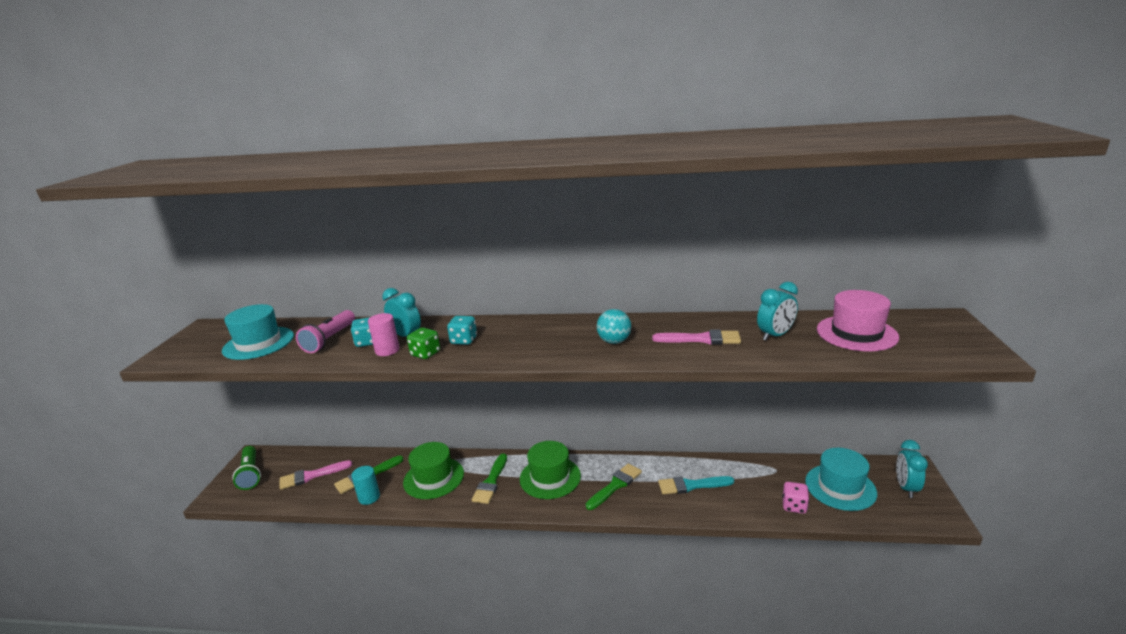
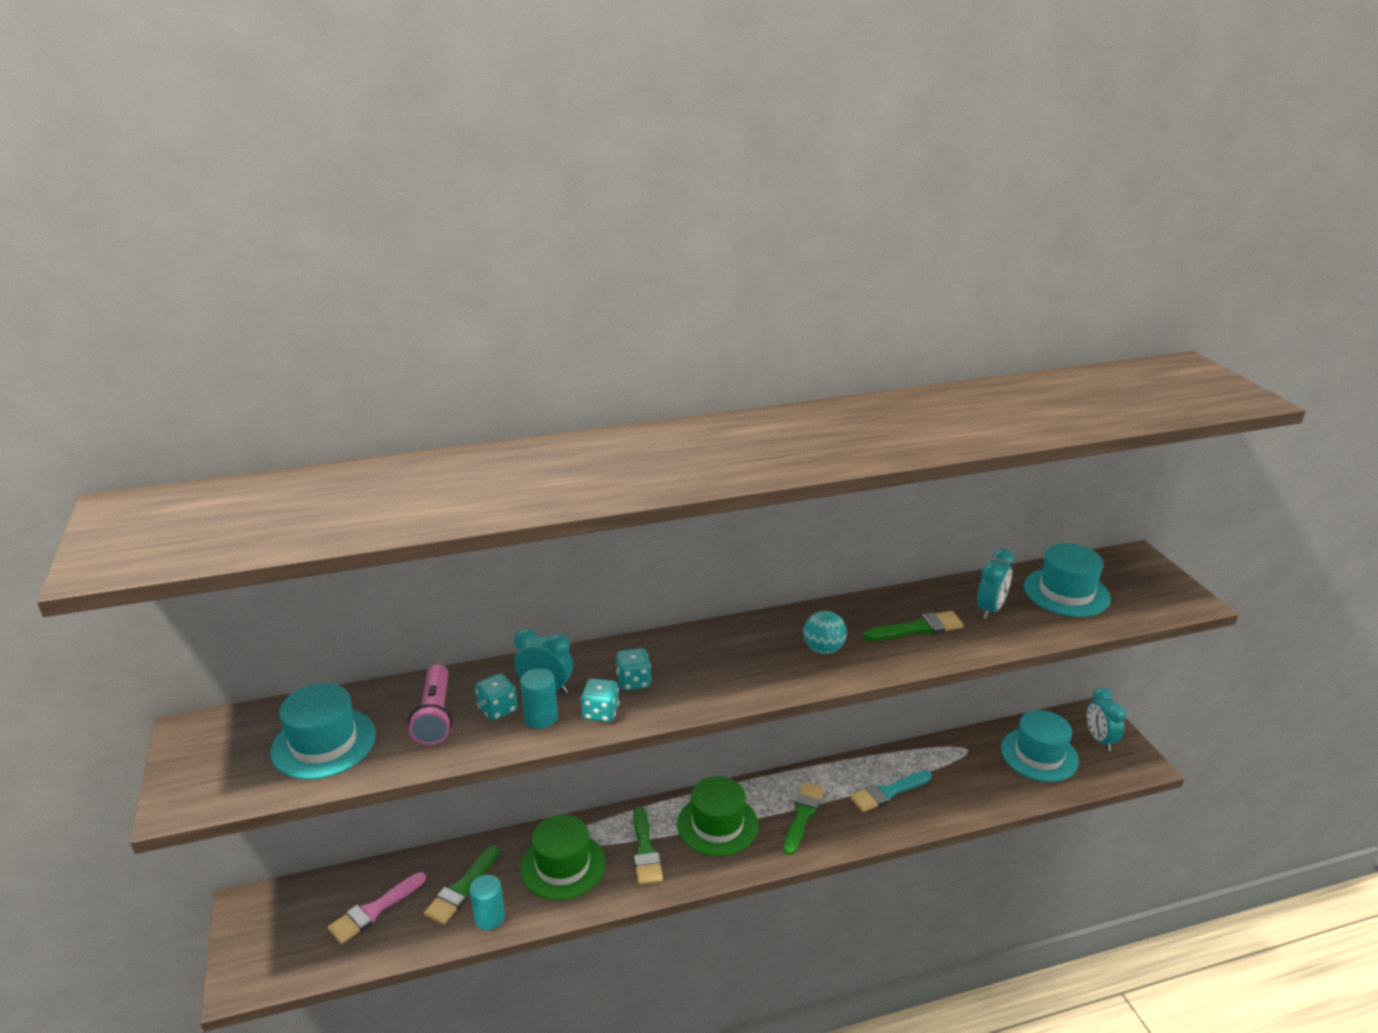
camera: 25 degrees left, 5 degrees up
green flashlight [232,446,261,490] -> none
pink cylinder [368,313,400,356] -> turquoise cylinder [520,668,558,729]
green dice [407,327,440,359] -> turquoise dice [581,678,619,722]
pink brush [652,329,741,345] -> green brush [863,611,964,641]
pink dice [782,482,809,514] -> none
pink hat [817,290,899,352] -> turquoise hat [1024,543,1111,617]

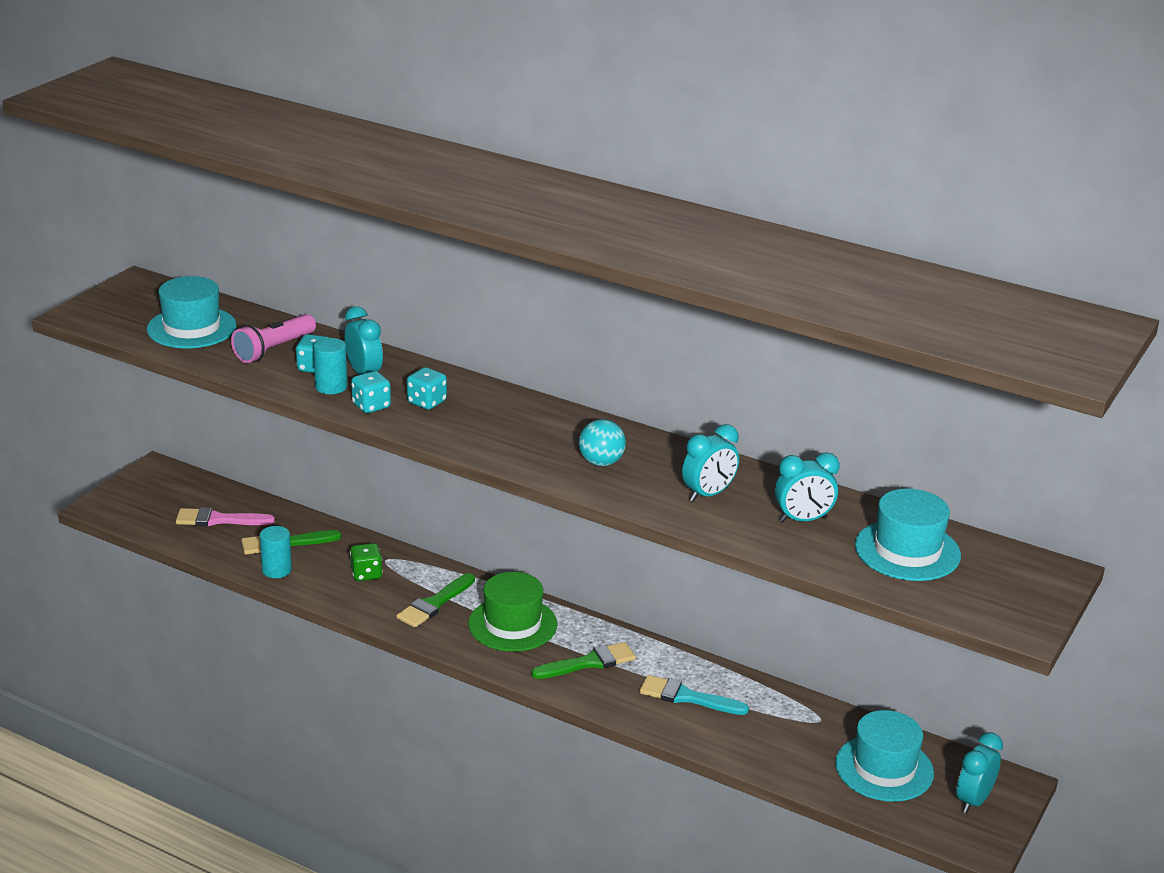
camera: 45 degrees right, 0 degrees up
green hat [520,815,605,900] -> green dice [350,543,383,581]
green brush [863,611,964,641] -> turquoise clock [682,424,739,502]

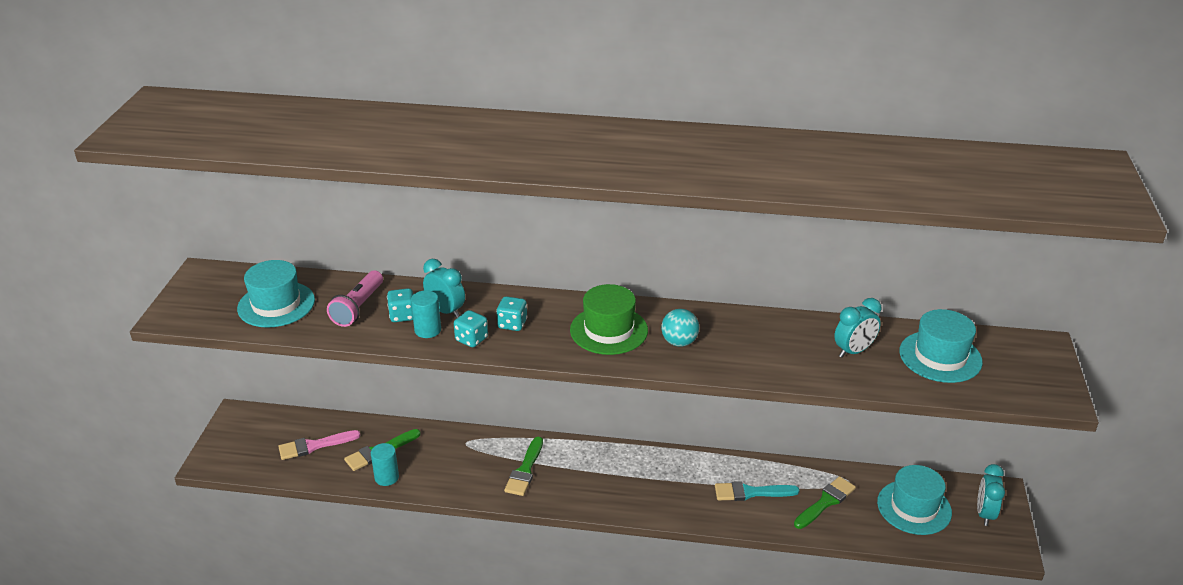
camera: 20 degrees left, 5 degrees up
green dice [350,543,383,581] -> none
green hat [468,572,557,652] -> green hat moved to [570,284,648,355]
green brush [531,642,636,679] -> green brush moved to [794,476,856,529]
turquoise clock [682,424,739,502] -> none

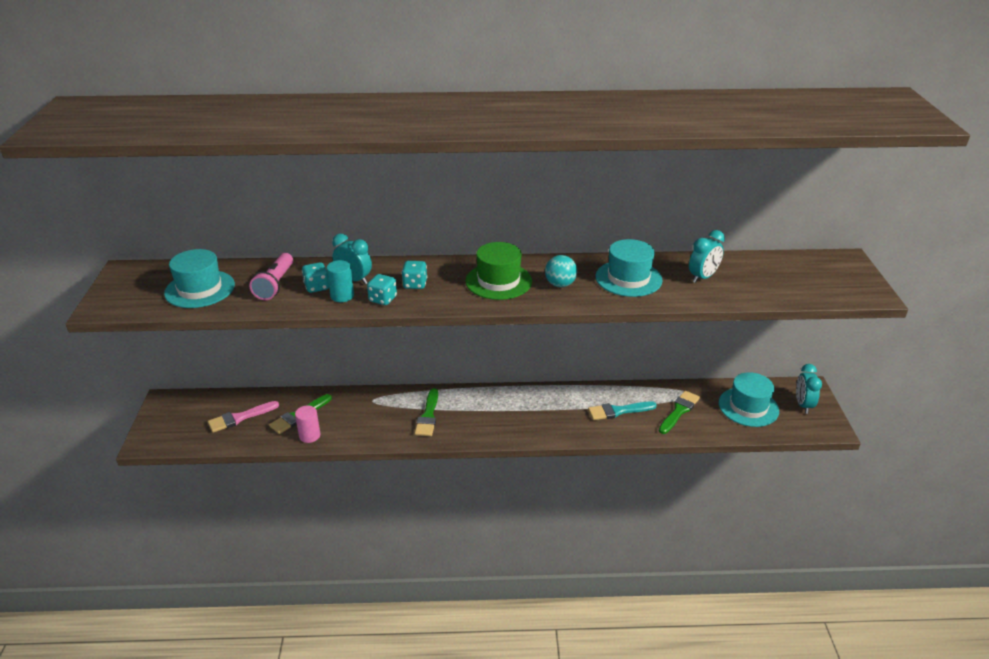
camera: 10 degrees left, 0 degrees up
turquoise cylinder [371,443,399,486] -> pink cylinder [295,406,320,443]
turquoise hat [899,309,983,383] -> turquoise hat moved to [595,239,663,297]

